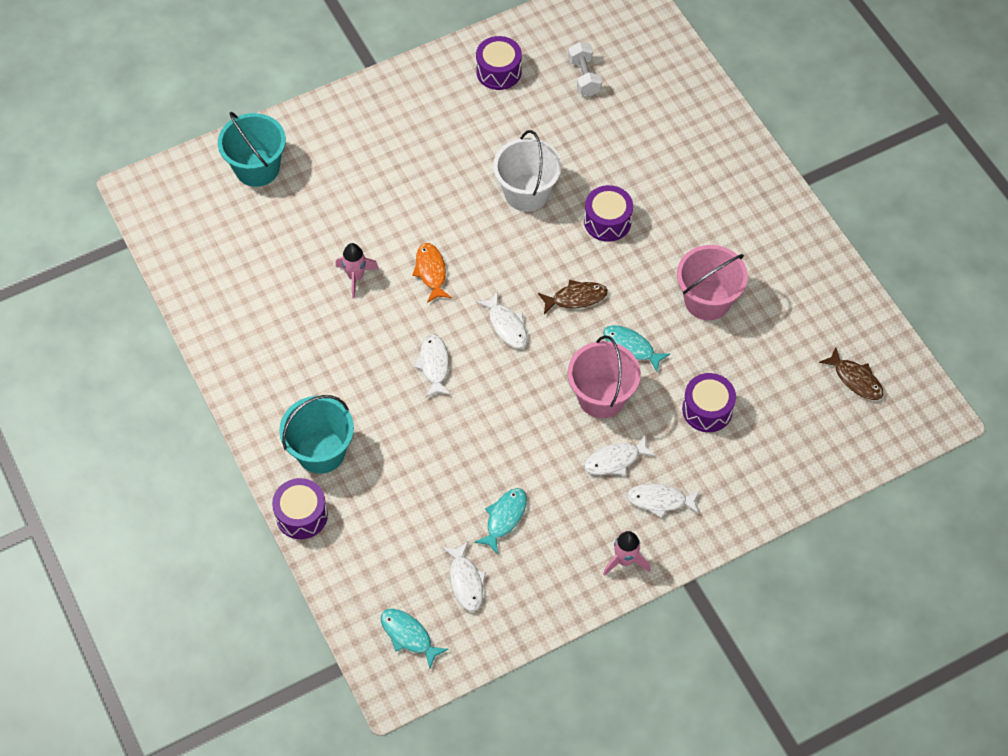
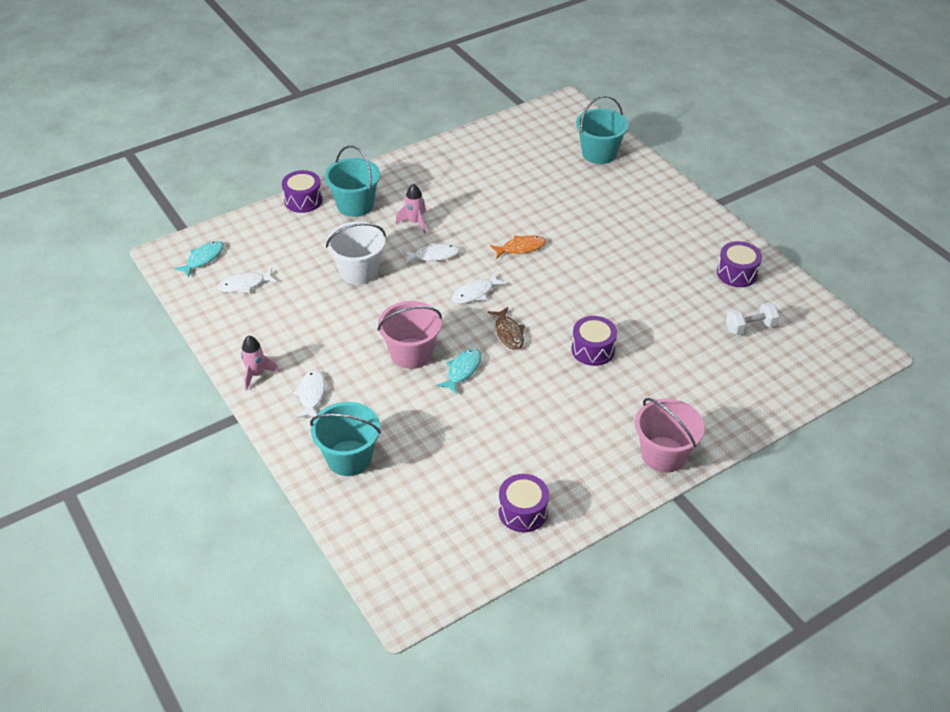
camera: 85 degrees right, 15 degrees down
pink rocket [336,243,379,299] -> pink rocket moved to [396,184,426,234]
turquoise fish [474,488,527,554] -> none
white bucket [493,130,562,212] -> white bucket moved to [326,222,386,284]
white fish [584,435,656,475] -> none
pink bucket [677,245,748,320] -> pink bucket moved to [635,398,705,473]
purple drum [682,373,736,432] -> purple drum moved to [498,474,549,532]
brown fish [819,347,883,400] -> none
none -> turquoise bucket [310,402,381,476]

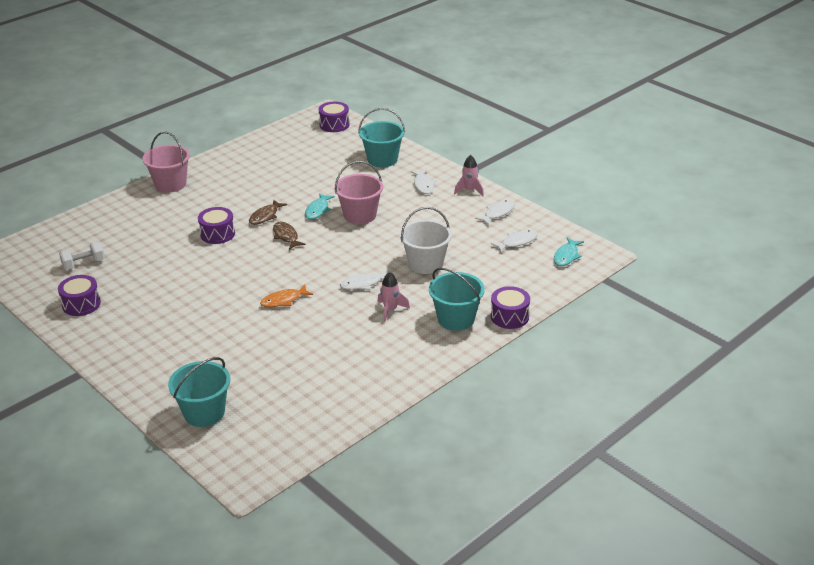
camera: 170 degrees right, 10 degrees down
white fish [452,273,507,304] -> white fish moved to [475,200,514,225]
purple drum [498,474,549,532] -> purple drum moved to [319,102,349,132]
none -> brown fish [249,199,287,225]

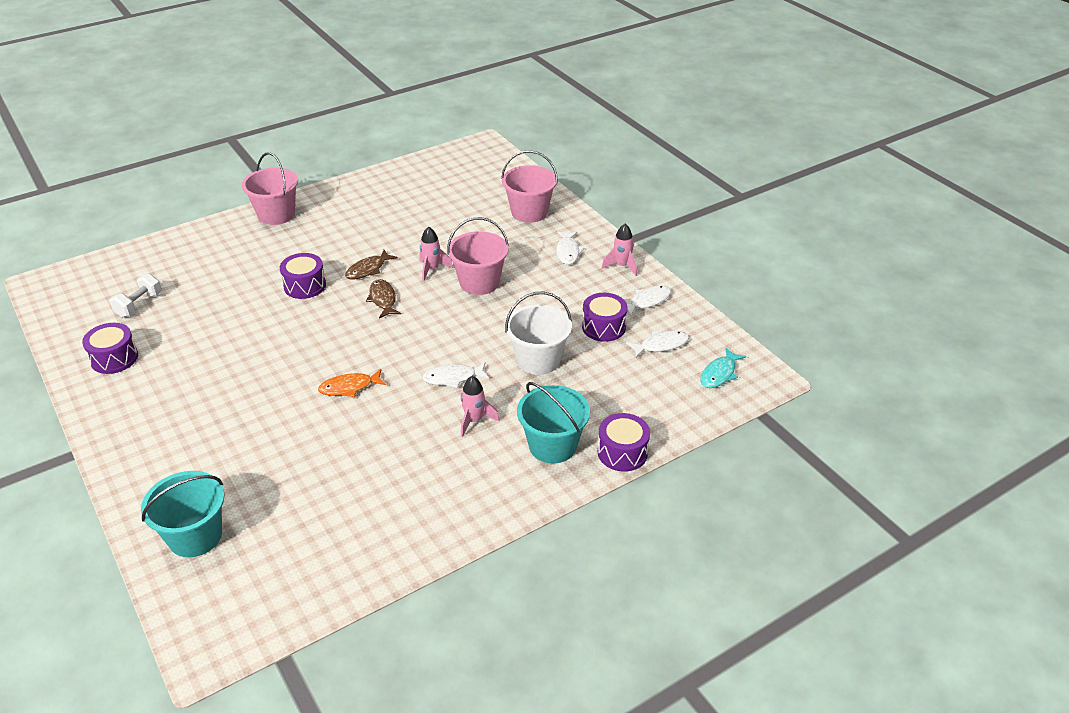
camera: 10 degrees right, 5 degrees up
white dumbbell [59,242,105,270] -> white dumbbell turned 45 degrees counterclockwise [110,274,162,317]
turquoise fish [305,193,335,219] -> pink rocket [420,227,453,282]
purple drum [319,102,349,132] -> purple drum moved to [582,293,627,342]
turquoise bucket [358,108,405,167] -> pink bucket [501,150,558,223]

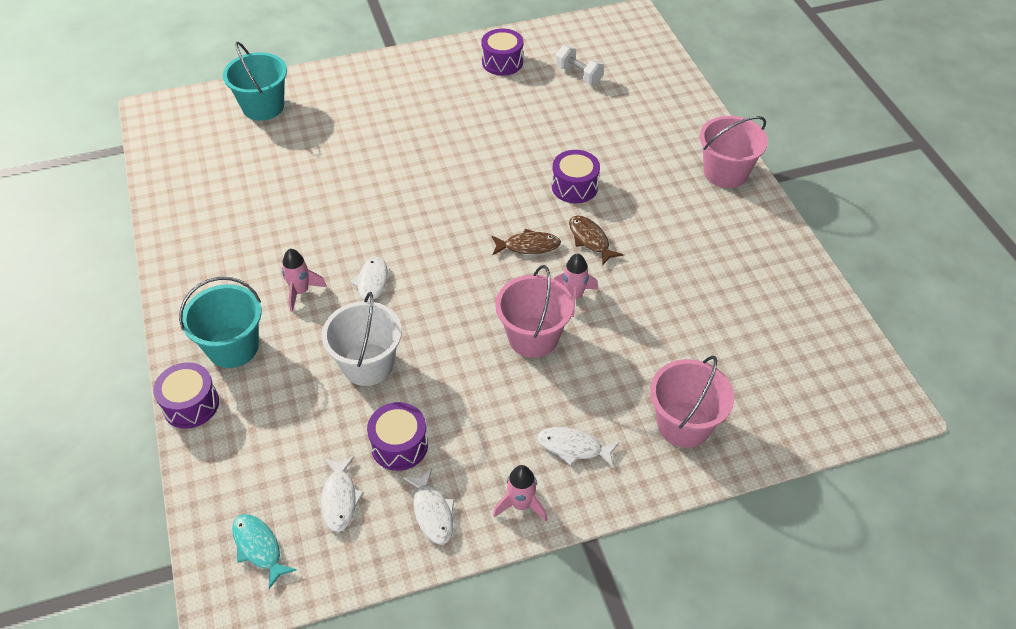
camera: 105 degrees right, 10 degrees up
orange fish [318,369,386,397] -> none

